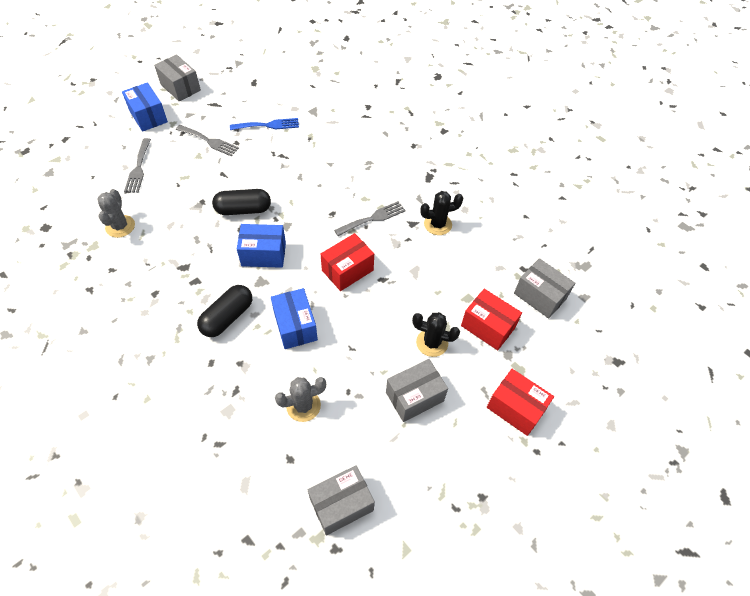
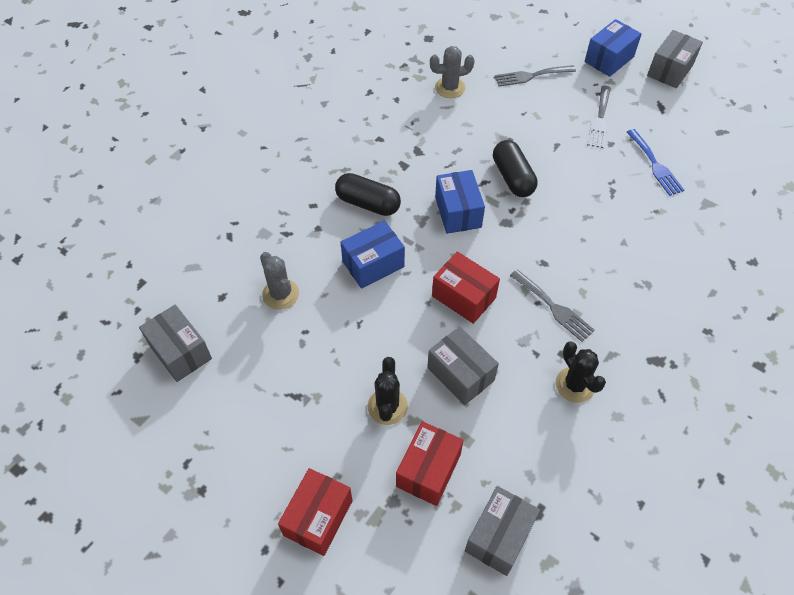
camera: 80 degrees right, 0 degrees up
grey box [386,359,448,422] -> grey box moved to [427,326,499,405]

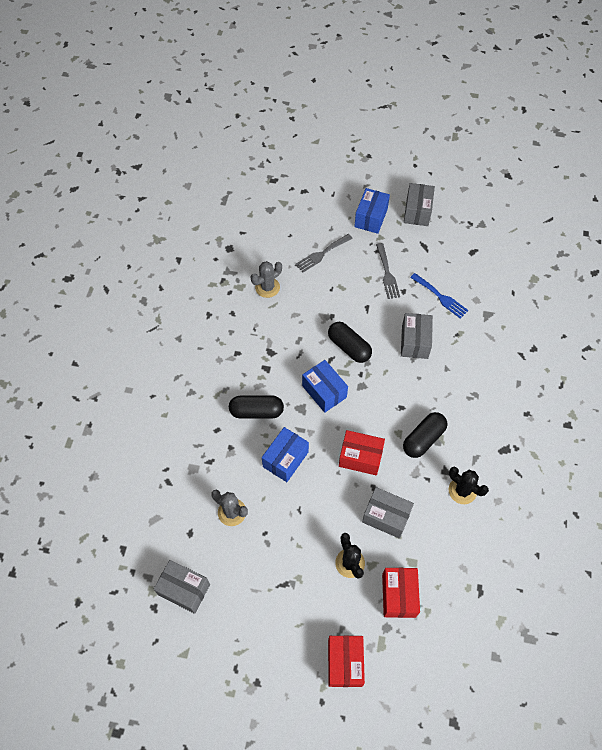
camera: 25 degrees left, 5 degrees up
grey box [465,486,540,576] -> grey box moved to [401,313,433,359]
grey fork [510,269,595,342] -> black capsule [403,412,447,458]

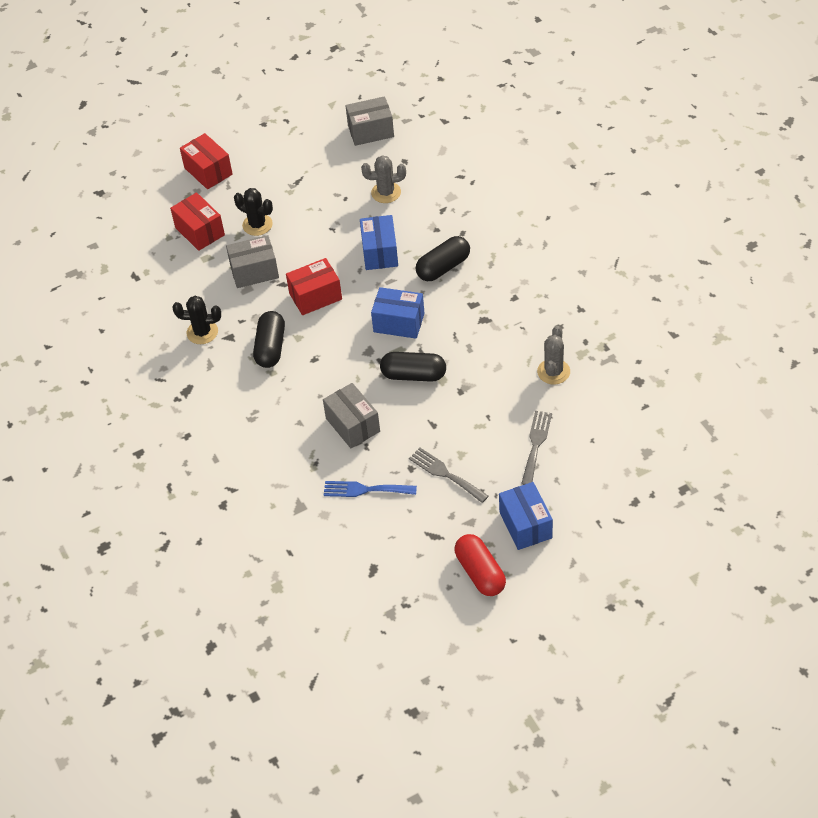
camera: 145 degrees right, 10 degrees down
grey box [404,183,435,226] -> red capsule [455,534,506,596]

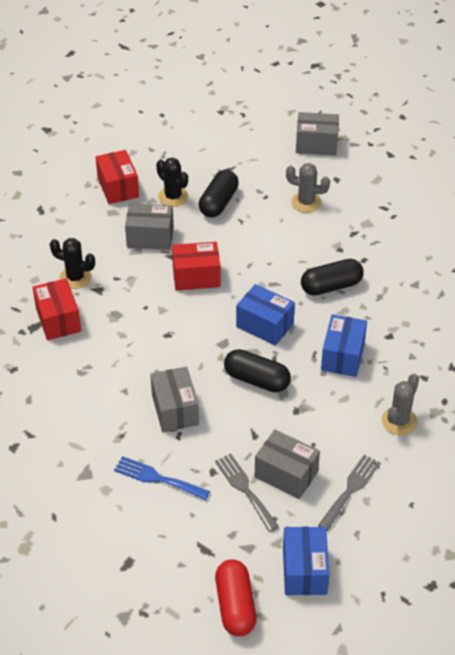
camera: 15 degrees right, 5 degrees down
red box [180,133,233,189] -> red box moved to [32,278,81,340]
black capsule [253,311,285,368] -> black capsule moved to [199,170,239,218]
blue box [360,215,398,270] -> blue box moved to [321,314,367,377]
none -> grey box [255,430,320,499]

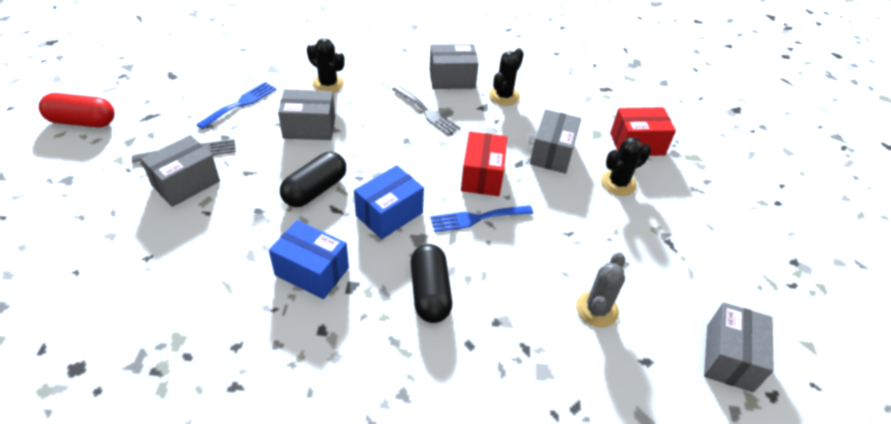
camera: 100 degrees right, 0 degrees up
red box [32,278,81,340] -> grey box [430,44,479,89]
black capsule [199,170,239,218] -> none
blue box [283,527,330,595] -> none
grey fork [318,455,380,531] -> grey fork moved to [392,85,461,135]
grey cactus [382,374,419,435] -> none
none -> black cactus [307,38,345,93]
none -> blue fork [430,205,533,232]

